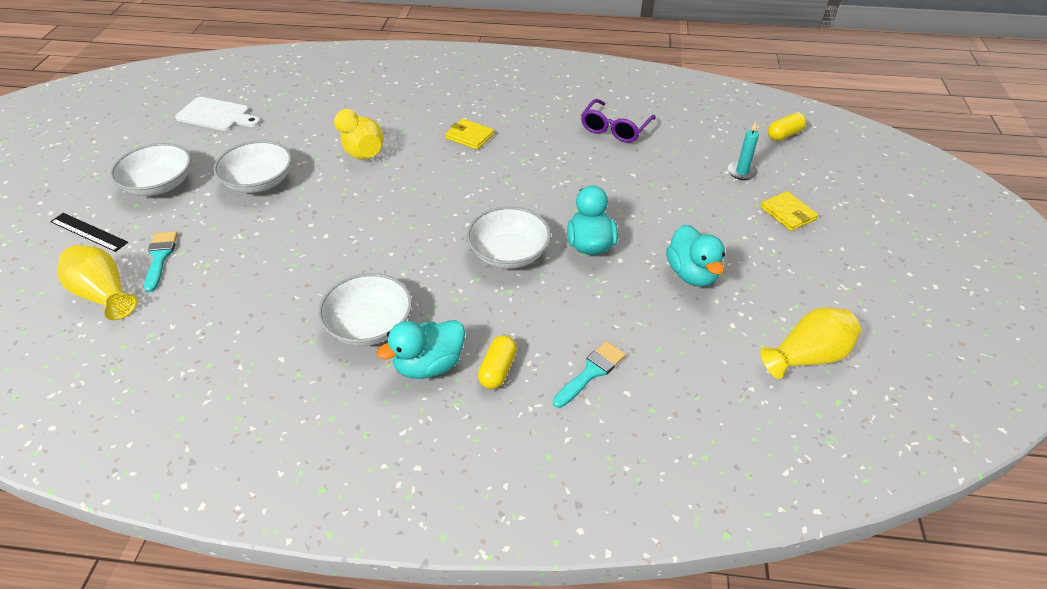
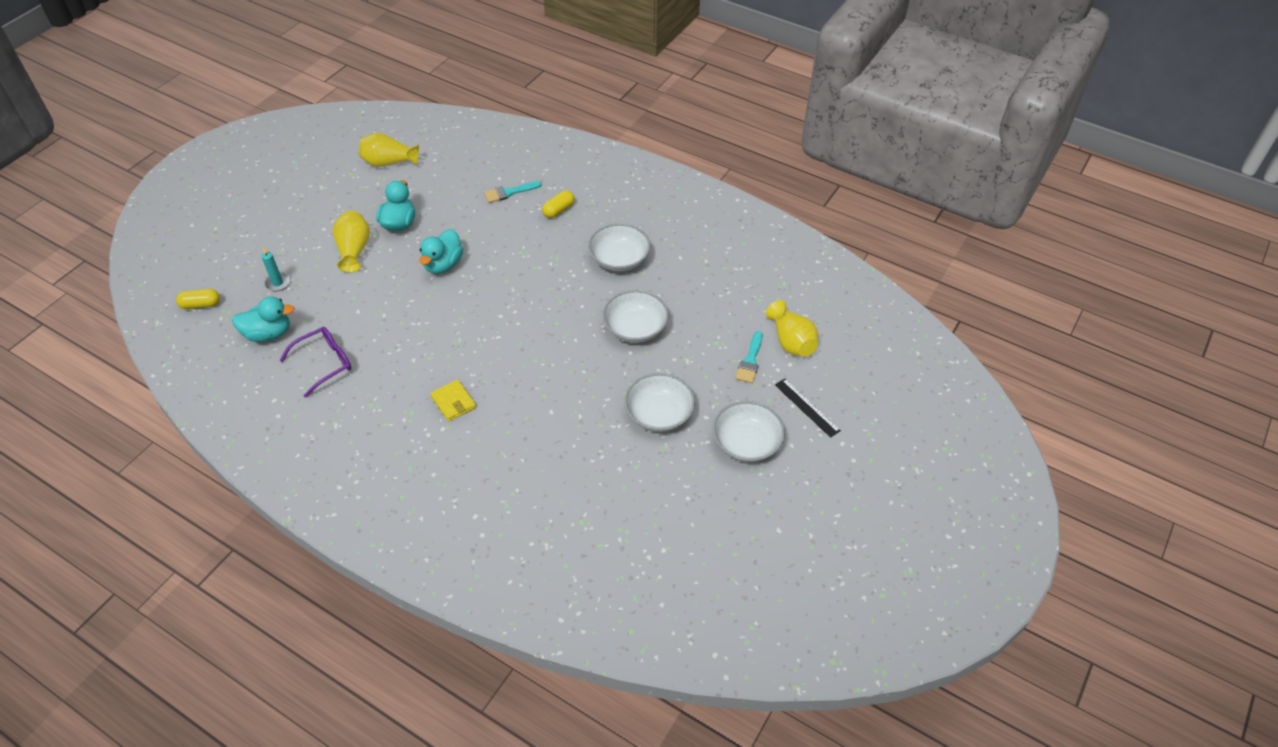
camera: 155 degrees left, 5 degrees up
white cutting board [175,97,261,131] -> none
yellow vase [334,109,384,160] -> yellow vase moved to [333,211,370,272]
turquoise duck [377,320,465,379] -> turquoise duck moved to [232,297,295,342]
white bowl [467,206,551,269] -> white bowl moved to [602,290,668,343]
yellow wallet [760,191,818,231] -> none

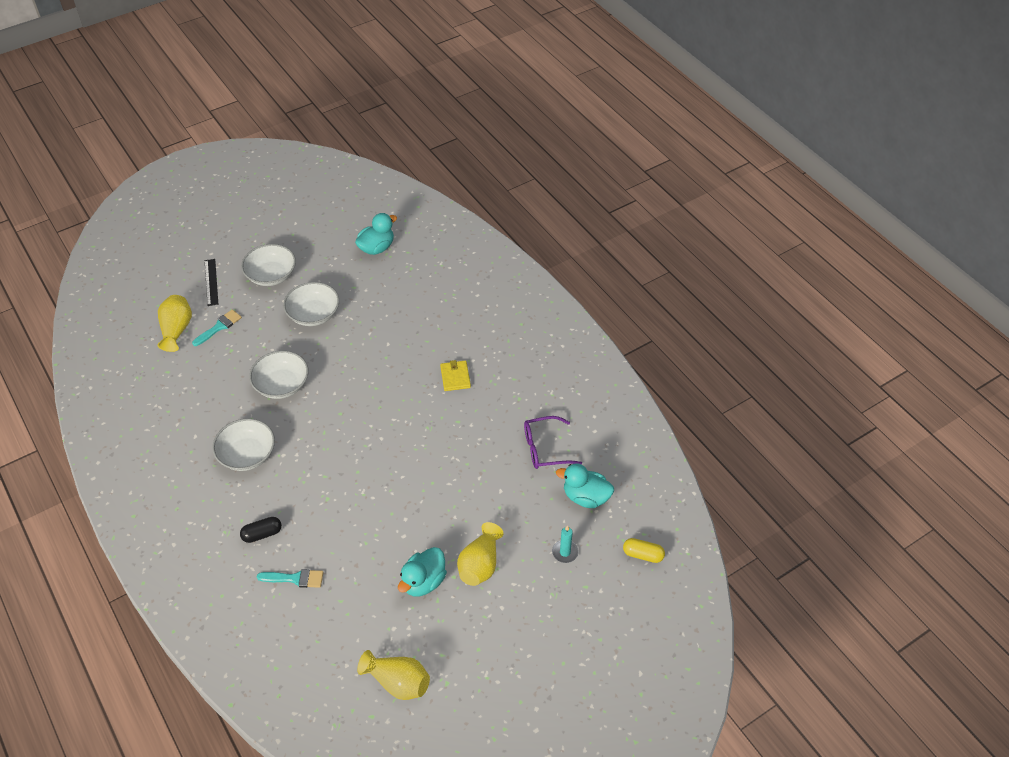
camera: 155 degrees left, 0 degrees up
turquoise duck [419,229,463,274] -> turquoise duck moved to [355,213,397,255]
yellow capsule [542,190,574,218] -> black capsule [240,517,282,543]

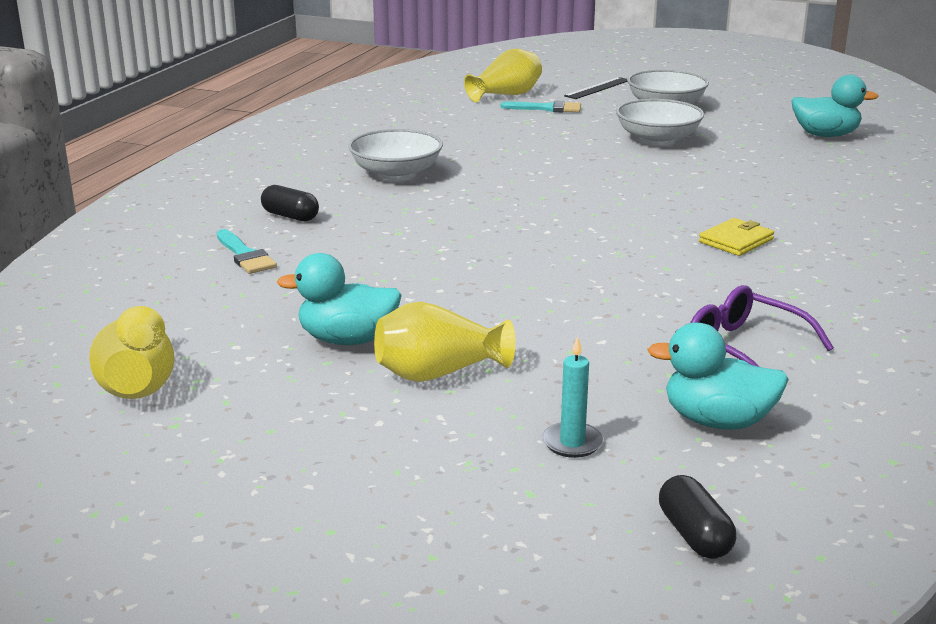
camera: 55 degrees right, 25 degrees down
white bowl [249,351,309,399] -> none
turquoise duck [556,463,614,508] -> turquoise duck turned 60 degrees counterclockwise [647,323,789,430]
yellow capsule [623,538,665,563] -> black capsule [659,475,736,559]

